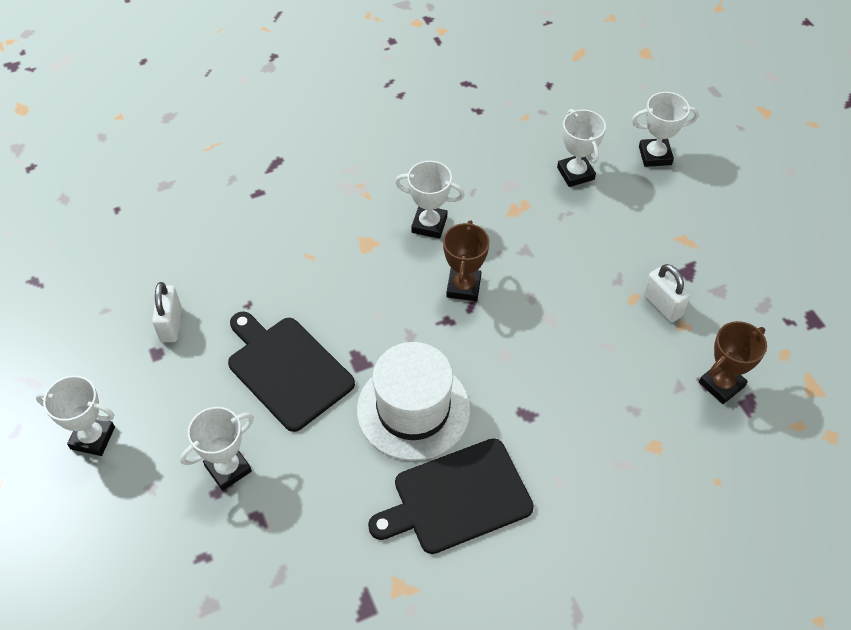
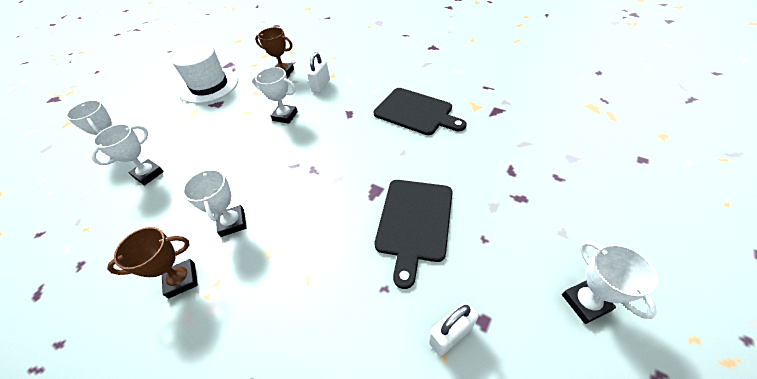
camera: 120 degrees left, 5 degrees down
white trophy [180,407,254,491] -> white trophy moved to [252,67,298,124]
white hat [357,342,470,461] -> white hat moved to [171,44,238,103]
brown trophy [443,220,490,301] -> brown trophy moved to [107,227,198,298]
white padlock [643,264,690,323] -> white padlock moved to [307,52,330,93]

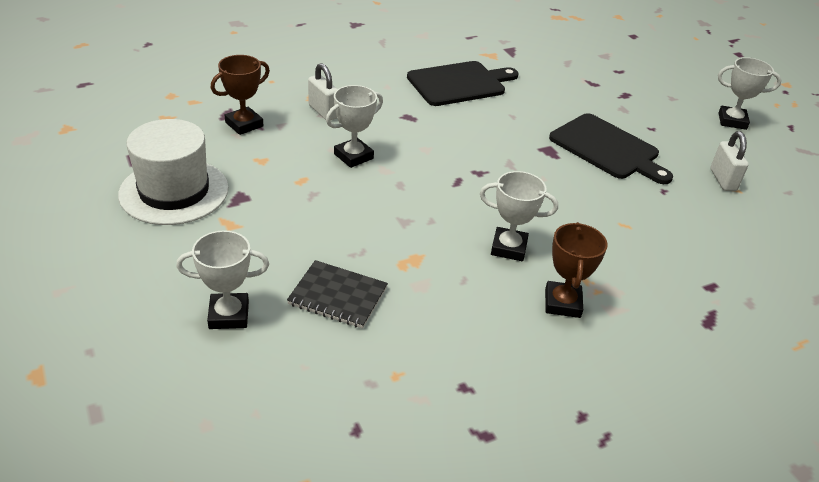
camera: 65 degrees left, 10 degrees down
white trophy [91,124,164,186] -> black notebook [287,260,388,329]

